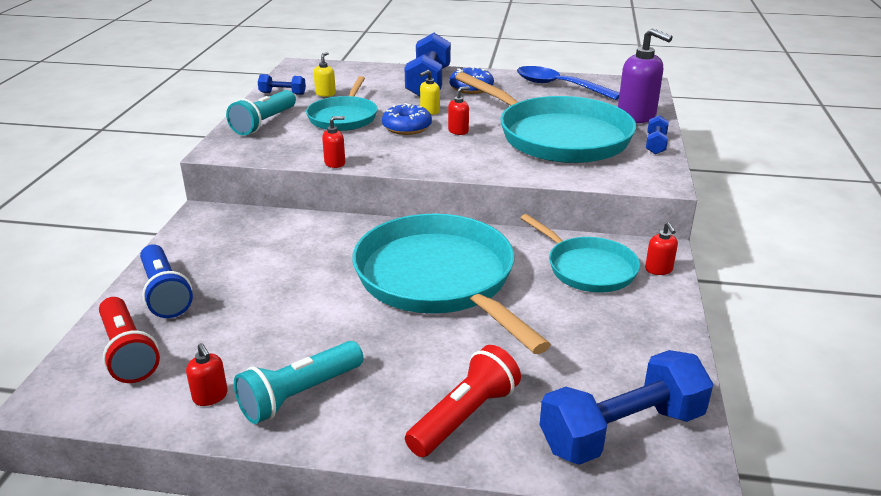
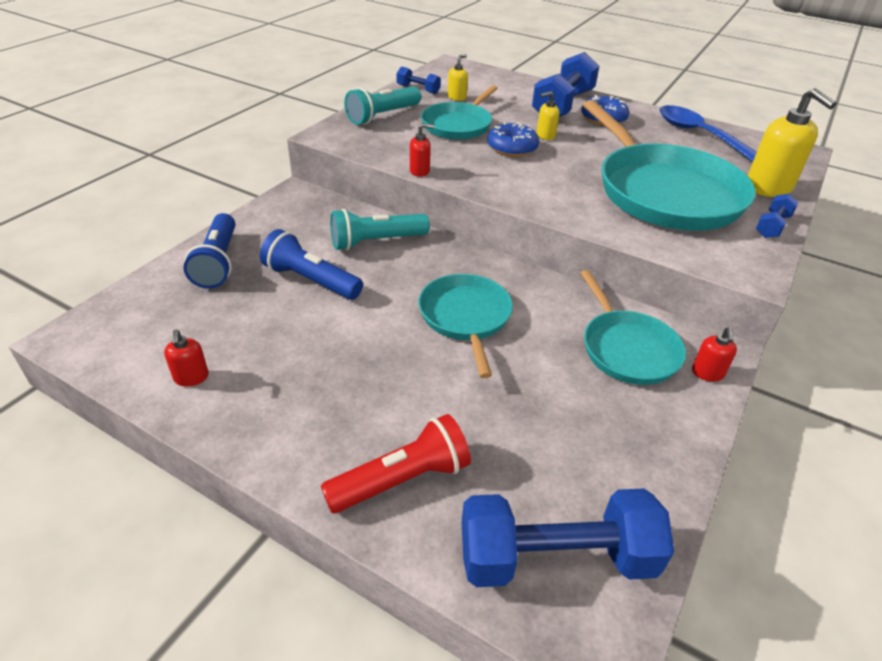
camera: 20 degrees right, 10 degrees up
red flashlight [99,297,160,383] -> none
turquoise flashlight [234,341,363,424] -> turquoise flashlight moved to [330,209,430,251]
turquoise pan [352,214,551,354] -> turquoise pan [418,274,513,378], size x0.56
red soap dispenser [448,86,470,135] -> none
purple soap dispenser [618,28,672,123] -> yellow soap dispenser [748,88,837,197]
none -> blue flashlight [260,229,363,300]

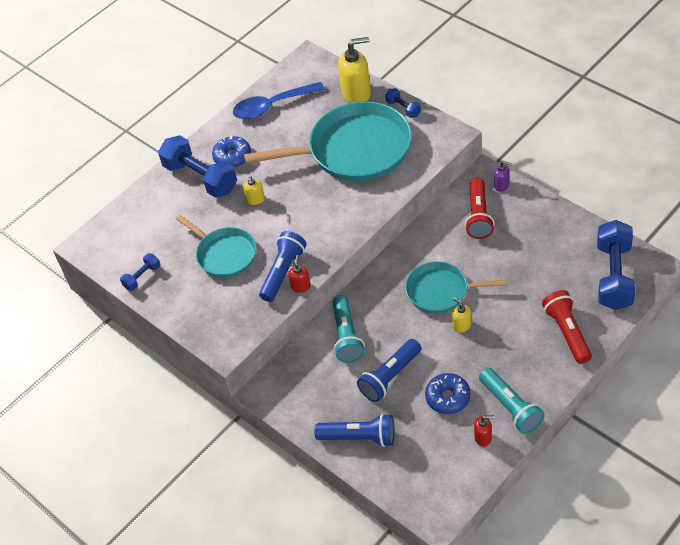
camera: 70 degrees left, 10 degrees up
turquoise flashlight [344,87,421,125] -> turquoise flashlight moved to [479,368,545,434]
yellow soap dispenser [448,54,468,101] -> yellow soap dispenser moved to [452,297,471,333]
blue donut [487,122,539,157] -> blue donut moved to [425,373,471,414]
turquoise pan [580,270,686,385] -> red flashlight [465,178,494,239]
red soap dispenser [692,327,737,382] -> purple soap dispenser [494,161,512,192]
none -> blue flashlight [259,231,307,302]

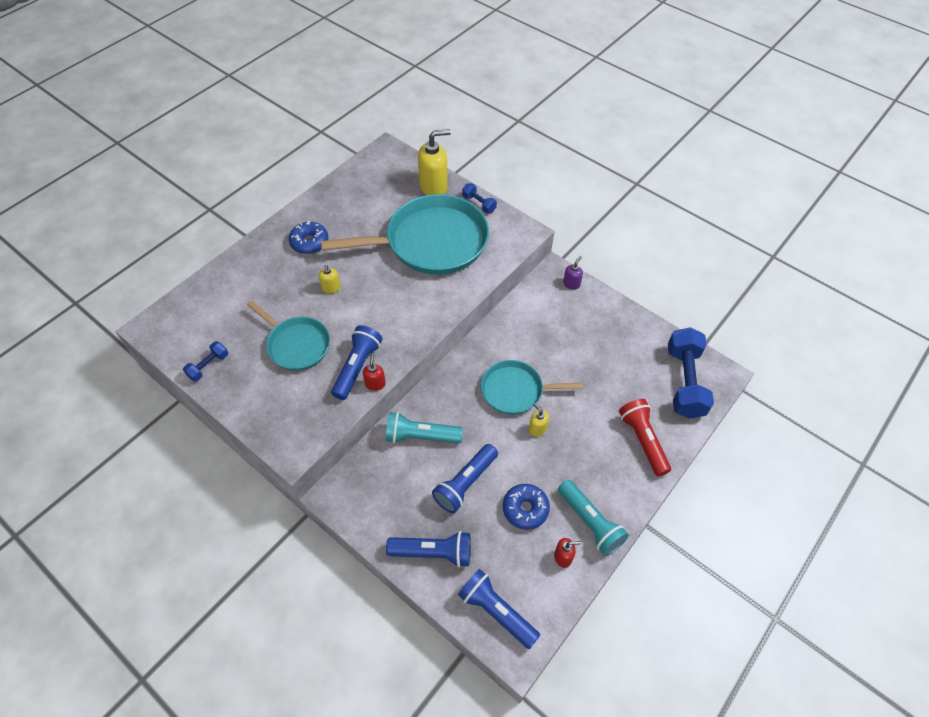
camera: 10 degrees left, 5 degrees up
blue dumbbell [158,135,237,198] -> none
blue spoon [233,82,325,119] -> none
turquoise flashlight [332,295,365,363] -> turquoise flashlight turned 105 degrees clockwise [386,412,463,444]
red flashlight [465,178,494,239] -> none
purple soap dispenser [494,161,512,192] -> purple soap dispenser turned 75 degrees counterclockwise [563,256,583,290]
none -> blue flashlight [458,569,540,649]

